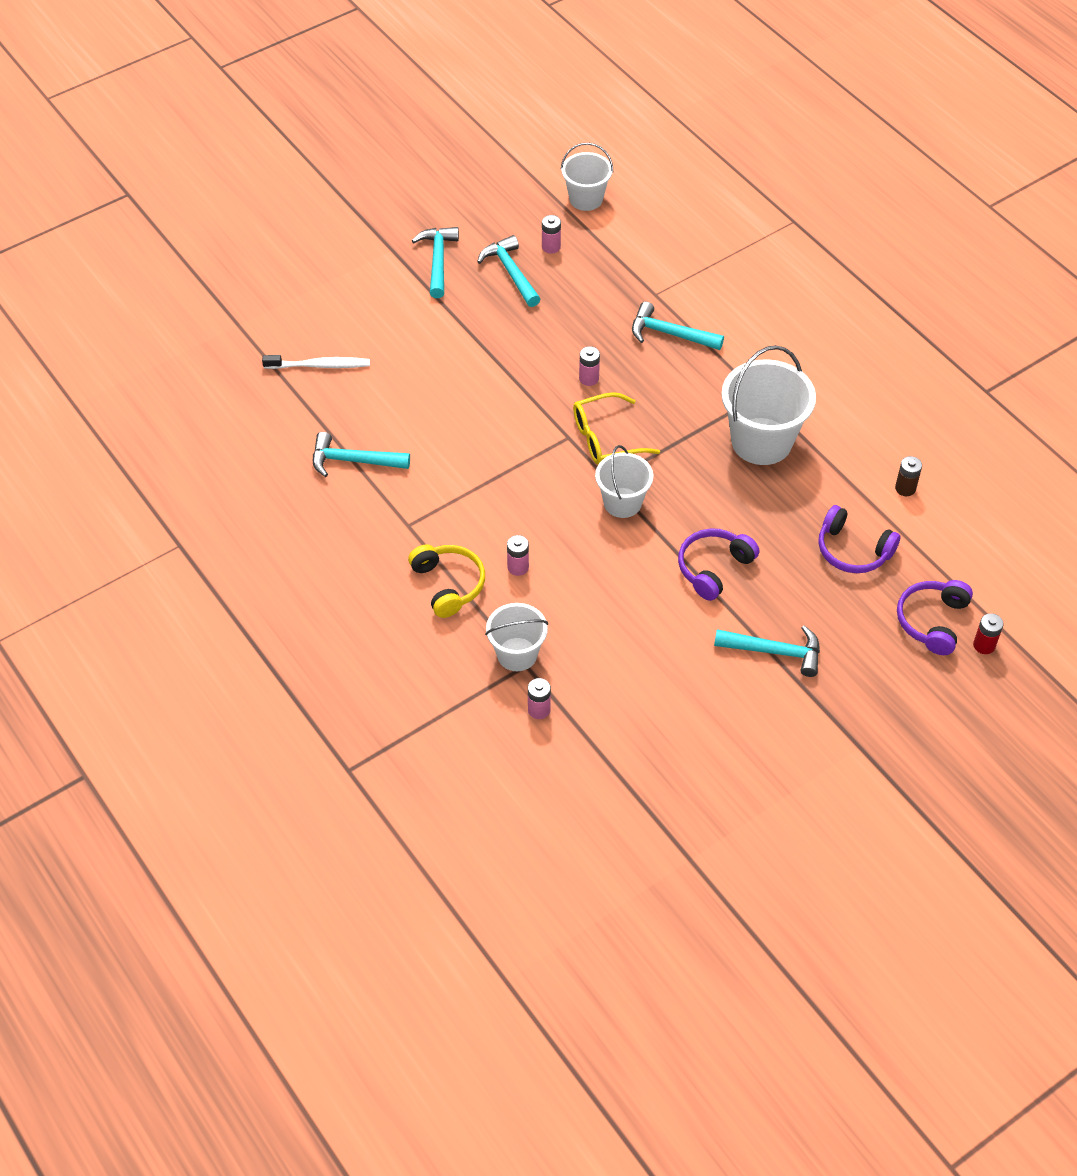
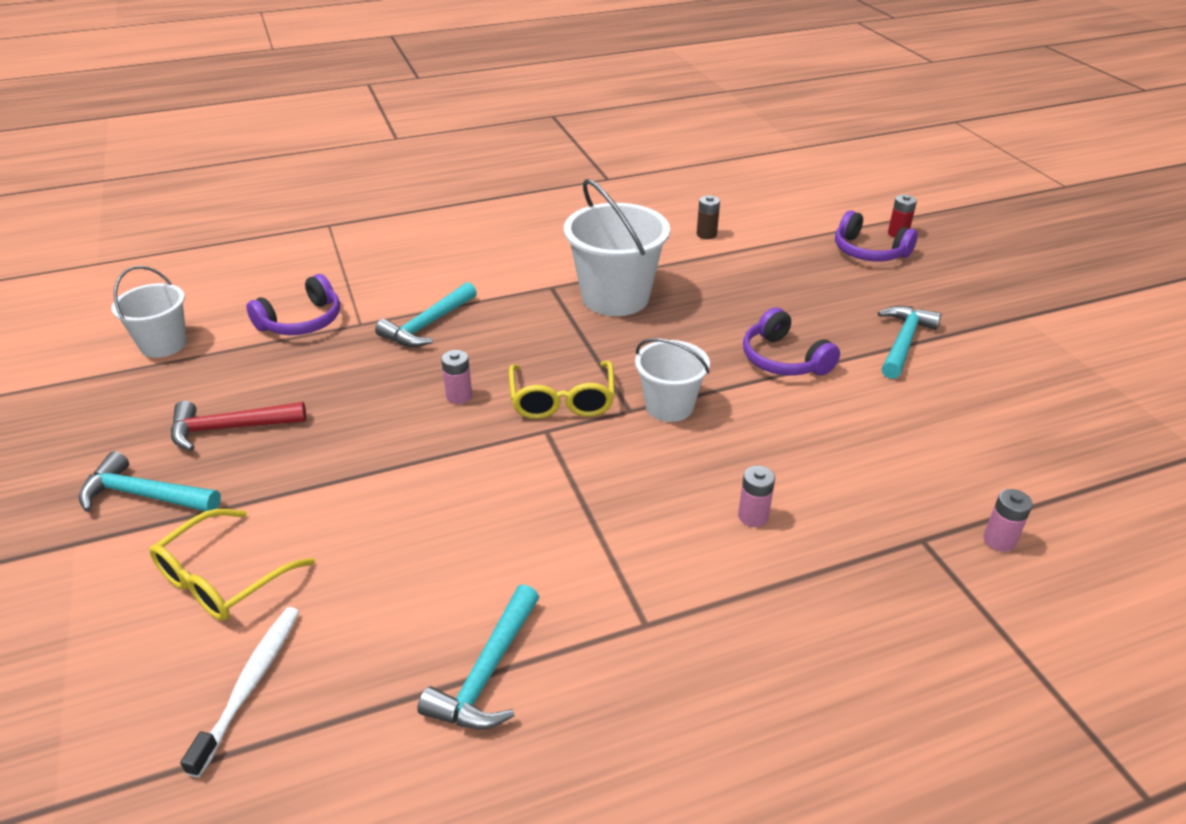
camera: 75 degrees left, 15 degrees down
yellow headphones [408,544,485,618] -> none
turquoise hammer [477,235,541,307] -> red hammer [171,401,306,451]
white bucket [485,603,548,671] -> none
pink battery [542,215,561,254] -> none
purple headphones [818,505,901,573] -> purple headphones moved to [247,274,340,335]
none -> yellow glasses [149,509,315,621]

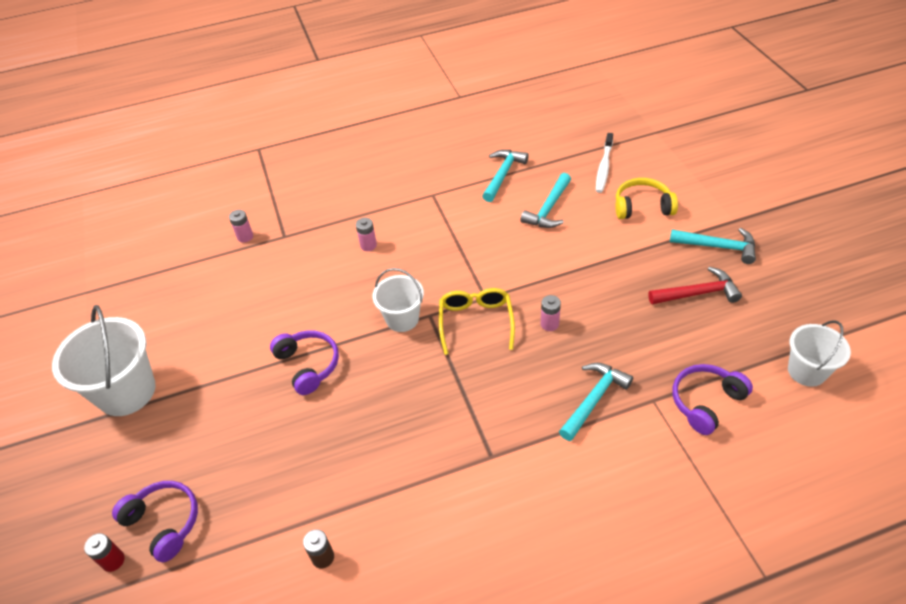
camera: 175 degrees left, 10 degrees up
yellow glasses [149,509,315,621] -> yellow headphones [615,178,678,219]
white bucket [564,179,670,316] -> white bucket moved to [52,305,156,416]
turquoise hammer [878,306,942,379] -> turquoise hammer moved to [520,173,571,228]

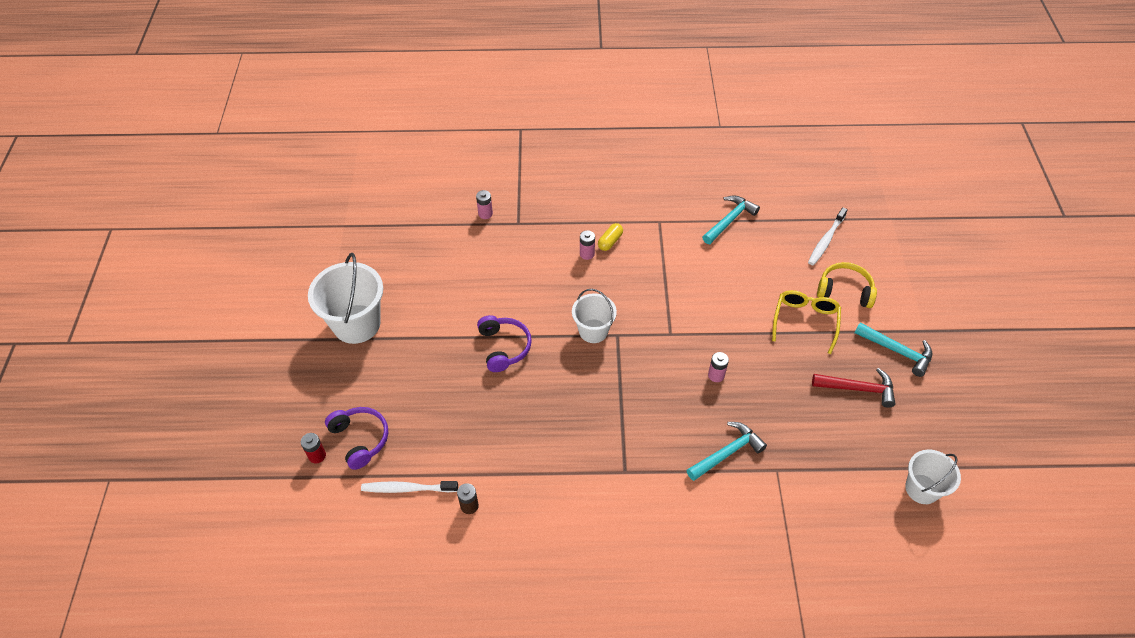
camera: 15 degrees right, 5 degrees up
yellow glasses [439,288,515,355] -> yellow glasses moved to [772,290,841,354]
turquoise hammer [520,173,571,228] -> none
purple headphones [673,364,753,435] -> none
none -> white toothbrush [361,481,458,493]
none -> yellow capsule [598,223,623,251]

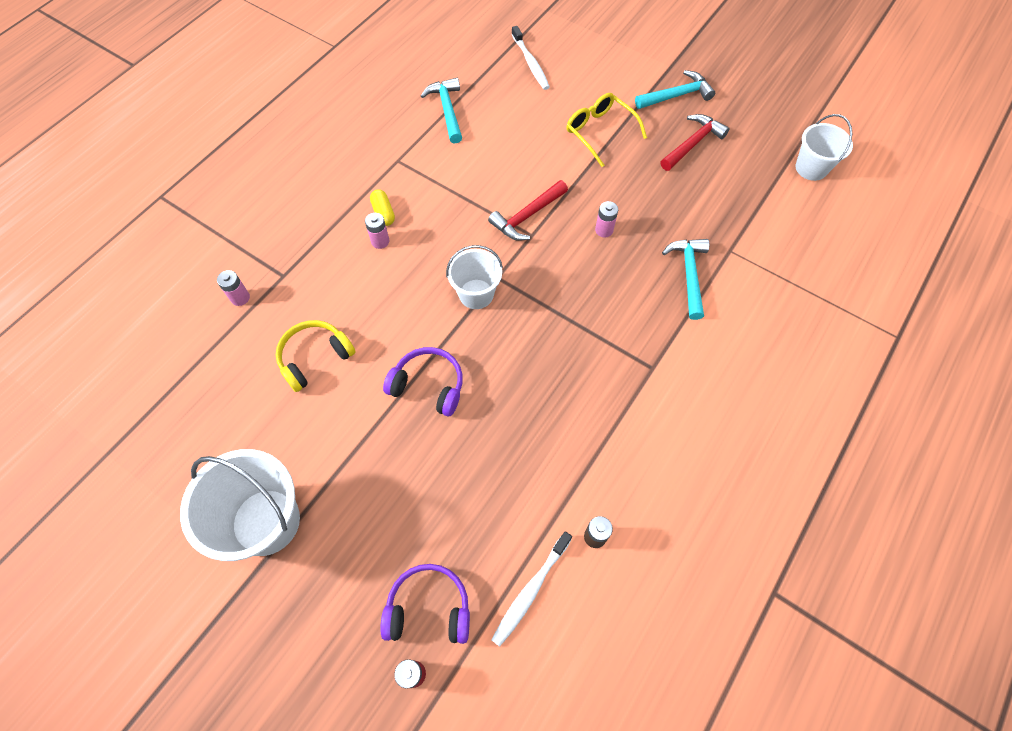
camera: 55 degrees left, 10 degrees up
yellow headphones [817,262,877,308] -> yellow headphones moved to [276,320,355,392]
none -> red hammer [488,180,568,241]

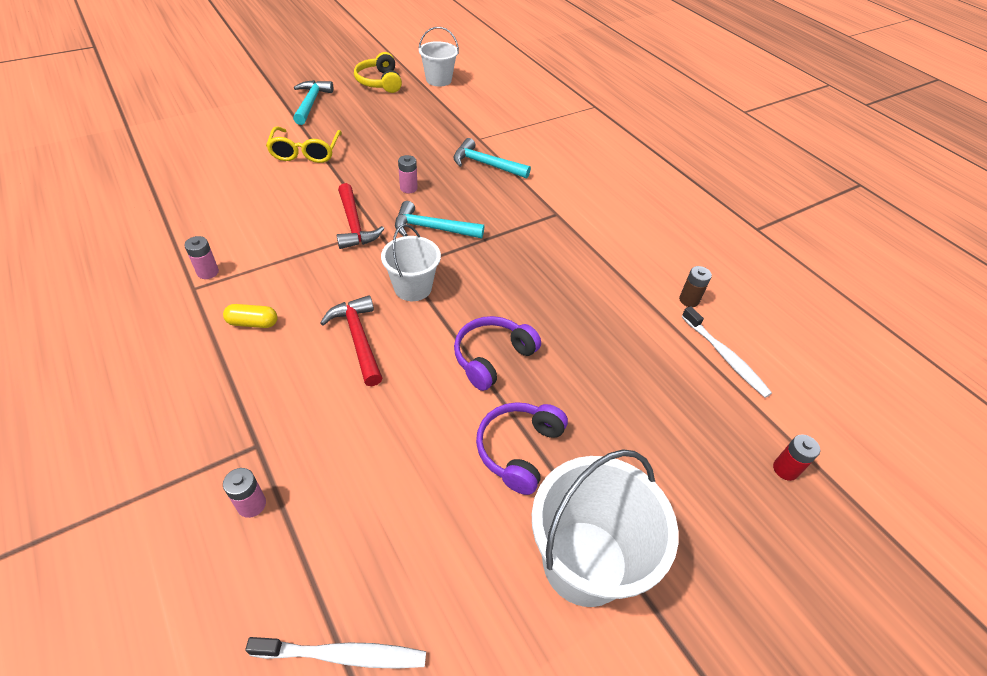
camera: 70 degrees left, 15 degrees down
yellow headphones [276,320,355,392] -> yellow headphones moved to [354,52,402,93]
pink battery [365,213,389,249] -> pink battery moved to [184,236,219,279]
purple headphones [380,564,470,644] -> purple headphones moved to [476,402,568,495]
turquoise hammer [421,78,462,144] -> turquoise hammer moved to [395,201,484,239]
white toothbrush [512,26,550,90] -> white toothbrush moved to [245,637,426,669]
yellow glasses [566,93,647,167] -> yellow glasses turned 75 degrees counterclockwise [266,126,342,163]
red hammer [661,114,730,171] -> red hammer moved to [320,295,382,386]

